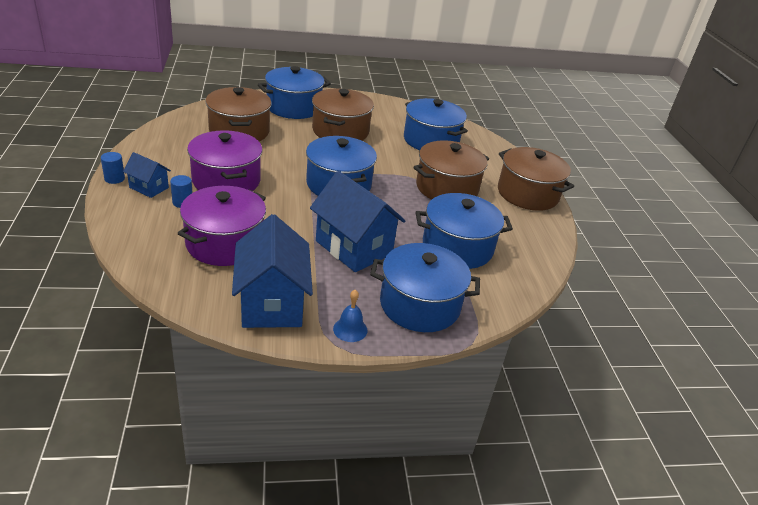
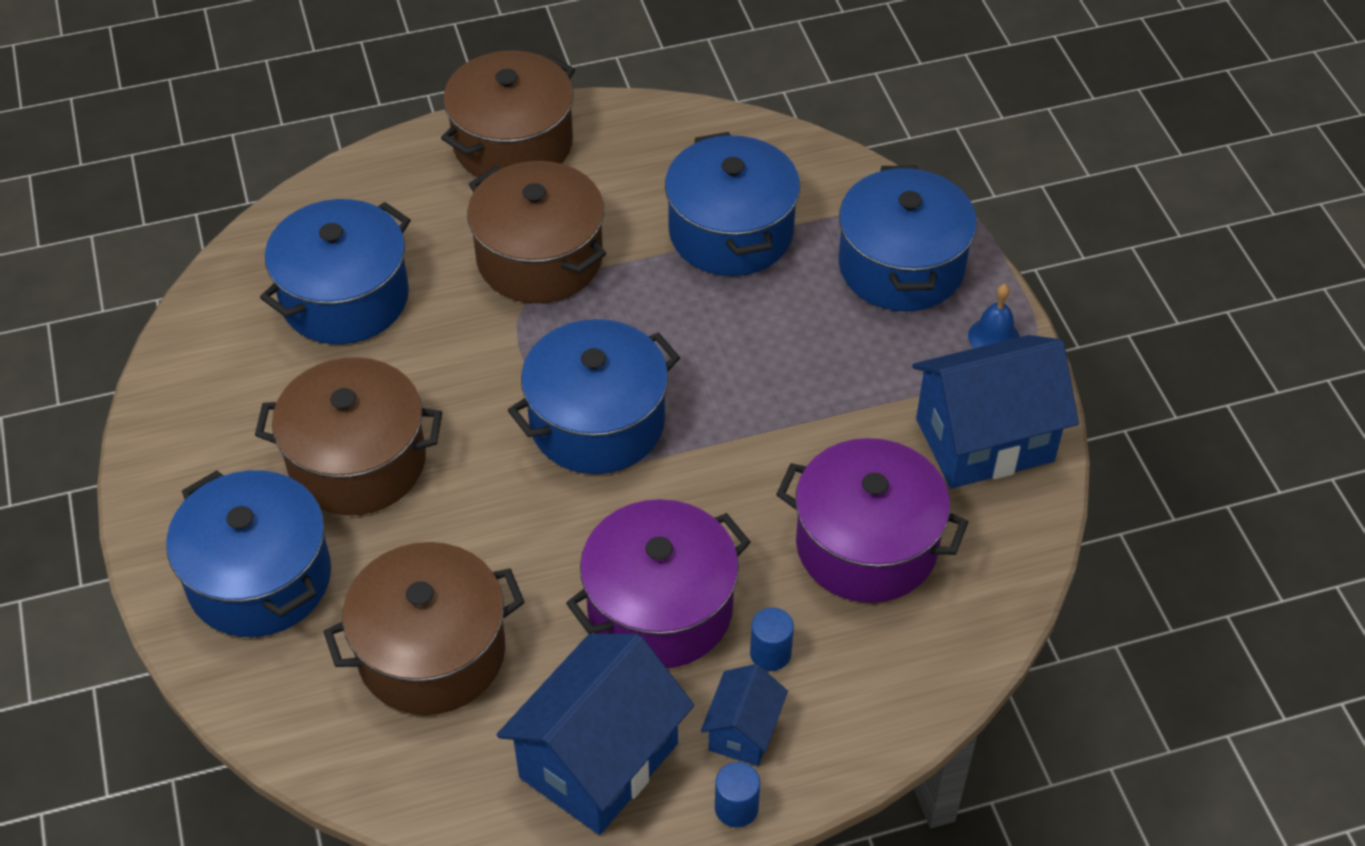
camera: 95 degrees left, 15 degrees up
blue house [310,171,406,272] -> blue house moved to [497,634,694,835]

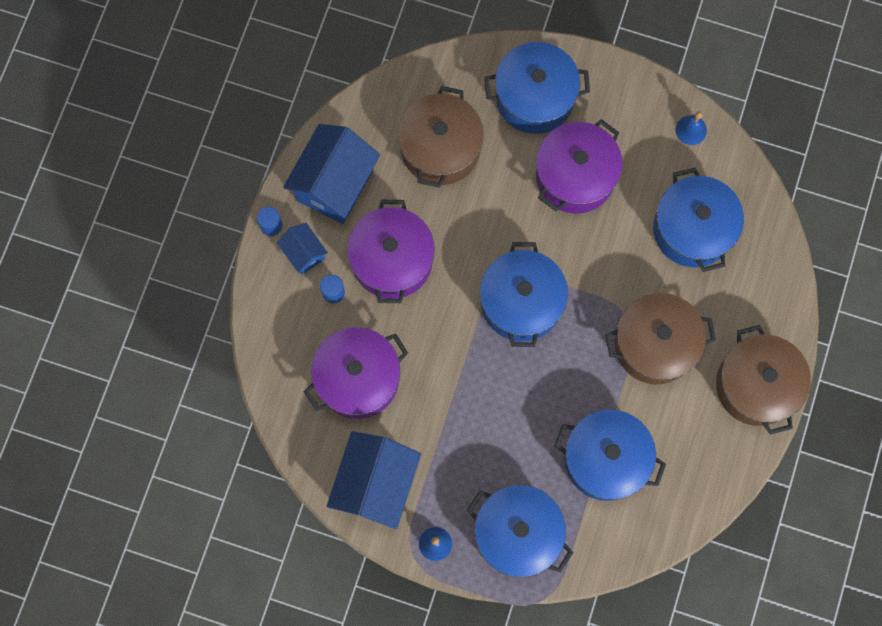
camera: 125 degrees right, 25 degrees up
brown pot [255,357,442,515] -> purple pot [536,119,623,214]
blue house [497,634,694,835] -> blue house turned 45 degrees clockwise [283,124,380,224]
none -> blue bell [676,111,707,145]

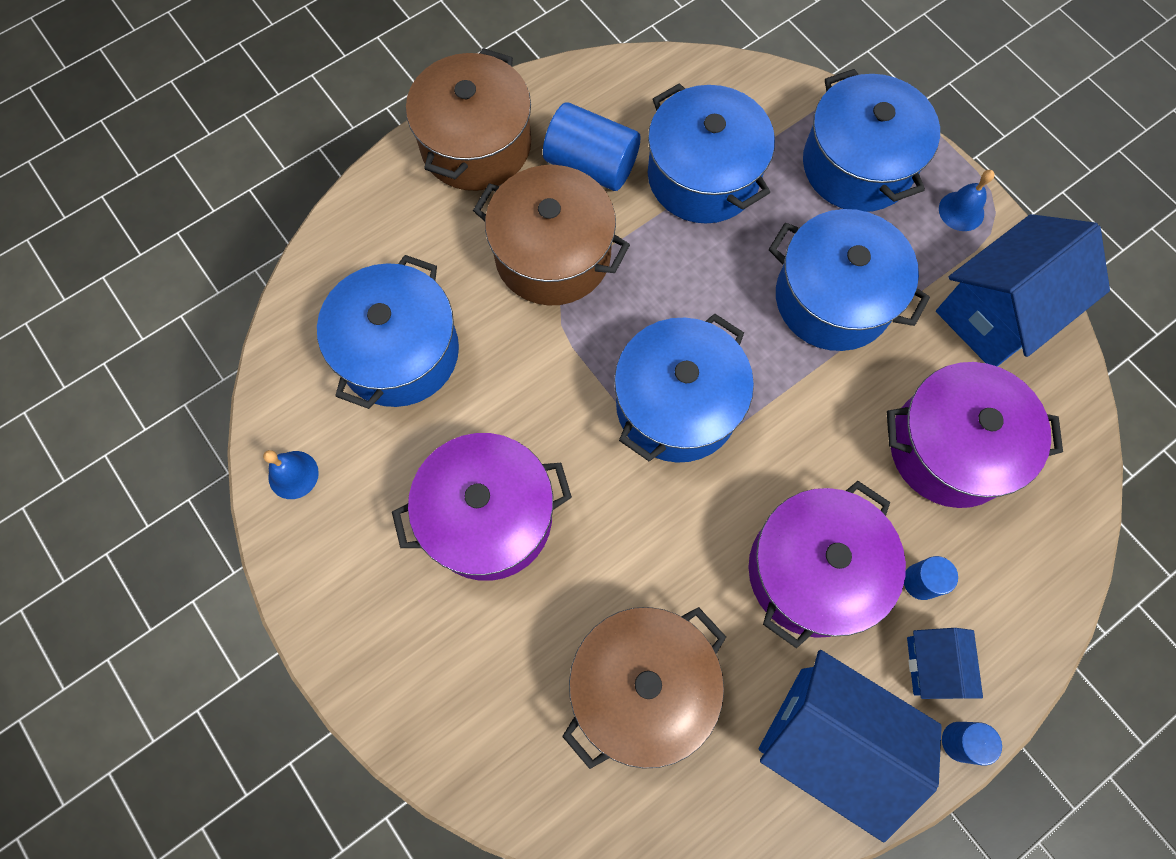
camera: 145 degrees left, 5 degrees down
blue house [283,124,380,224] -> blue house turned 60 degrees clockwise [759,650,942,842]
blue pot [485,42,590,134] -> blue pot moved to [769,209,930,351]
none -> blue cylinder [543,102,641,191]

